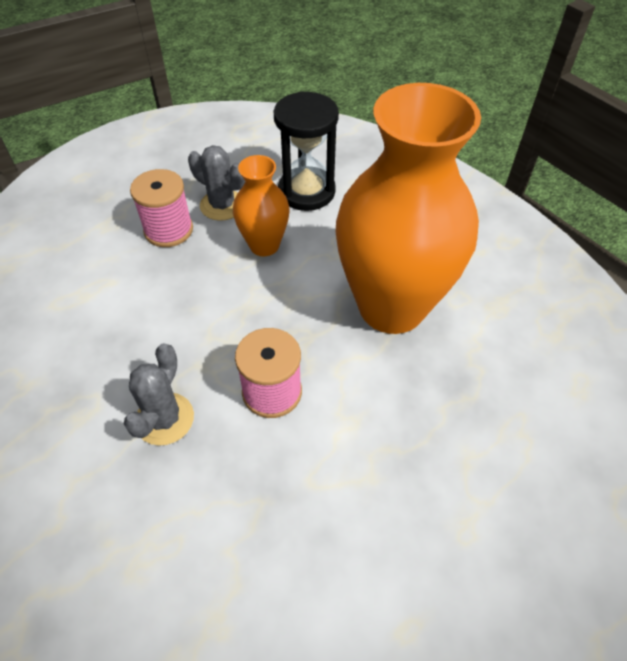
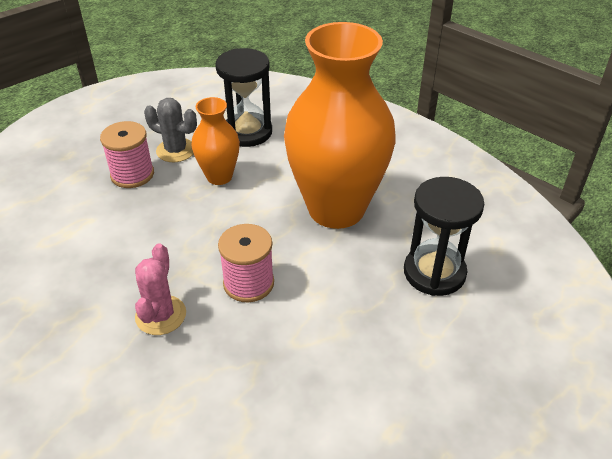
camera: 10 degrees left, 10 degrees down
grey cactus [124,343,194,446] -> pink cactus [135,243,186,335]
none -> black hourglass [404,177,484,296]

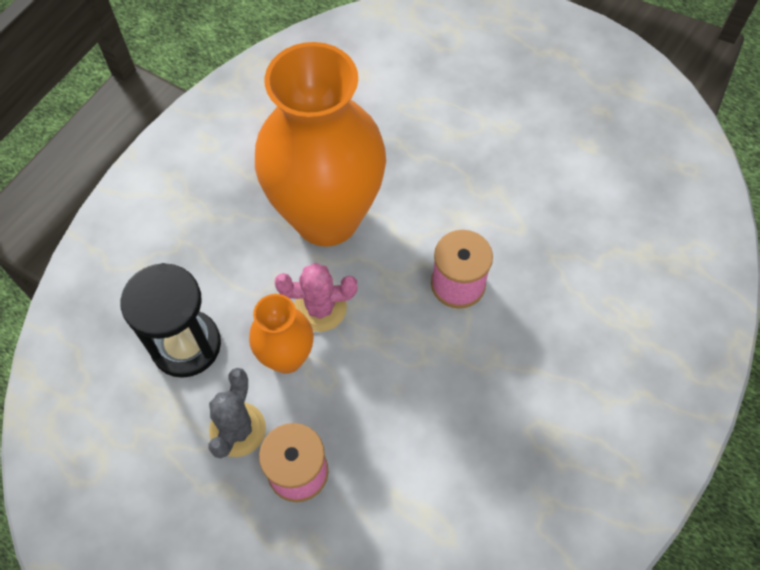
camera: 100 degrees left, 20 degrees up
pink cactus [135,243,186,335] -> pink cactus moved to [275,263,357,332]
black hourglass [404,177,484,296] -> none

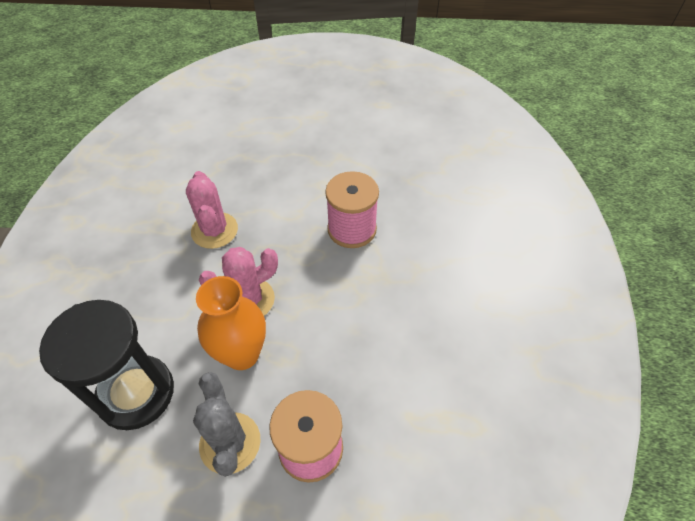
camera: 30 degrees left, 10 degrees down
orange vase [255,42,386,246] -> pink cactus [186,171,238,249]

